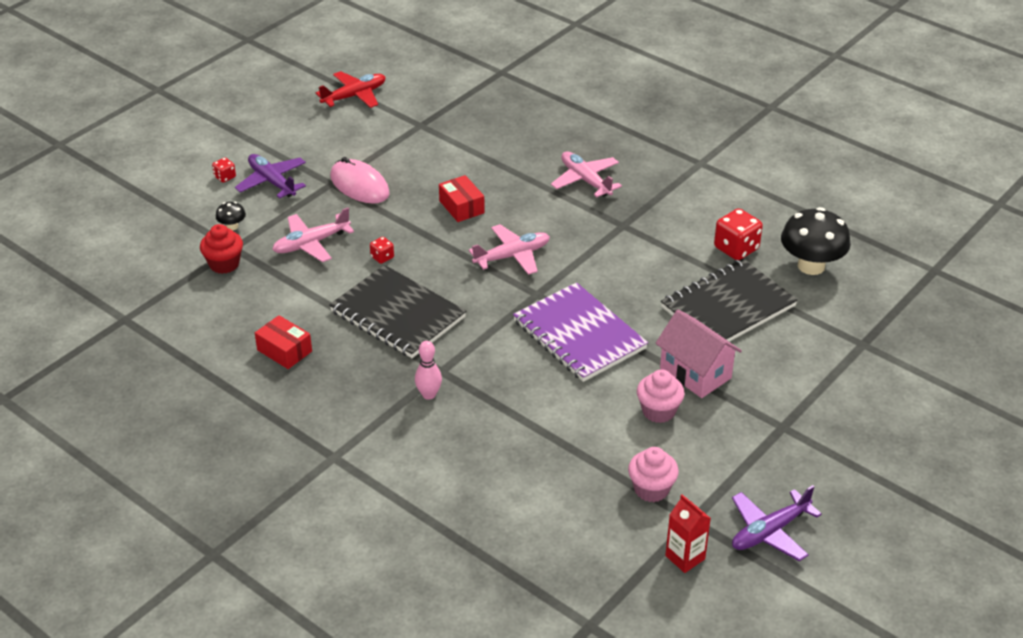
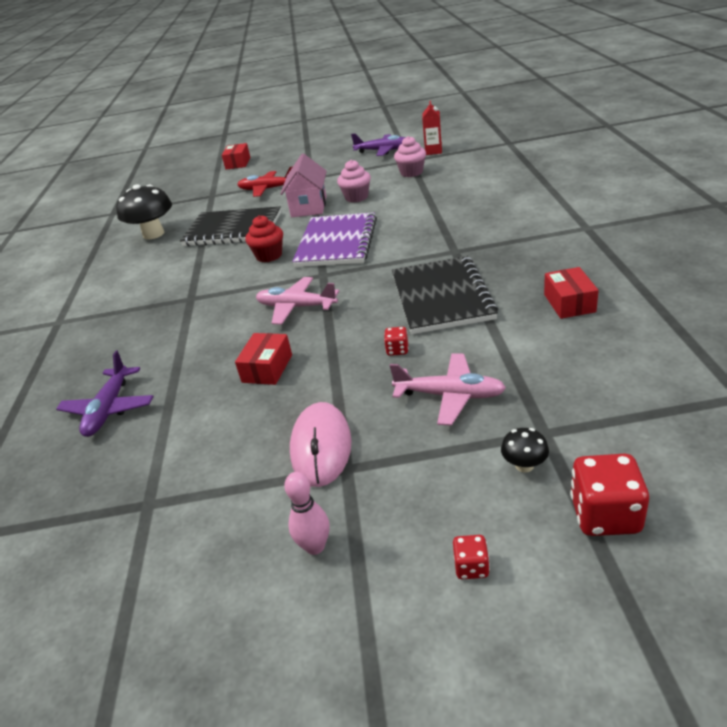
camera: 130 degrees left, 5 degrees down
red cupcake [200,224,243,274] -> red cupcake moved to [245,215,283,262]
purple plane [235,154,306,199] -> purple plane moved to [56,350,154,437]
red plane [316,71,386,108] -> red plane moved to [237,167,292,197]
pink bowling pin [415,341,442,400] -> pink bowling pin moved to [284,472,330,555]
pink plane [551,151,622,197] -> none
red dice [714,208,763,260] -> red dice moved to [570,454,649,536]
none -> red box [222,143,250,170]

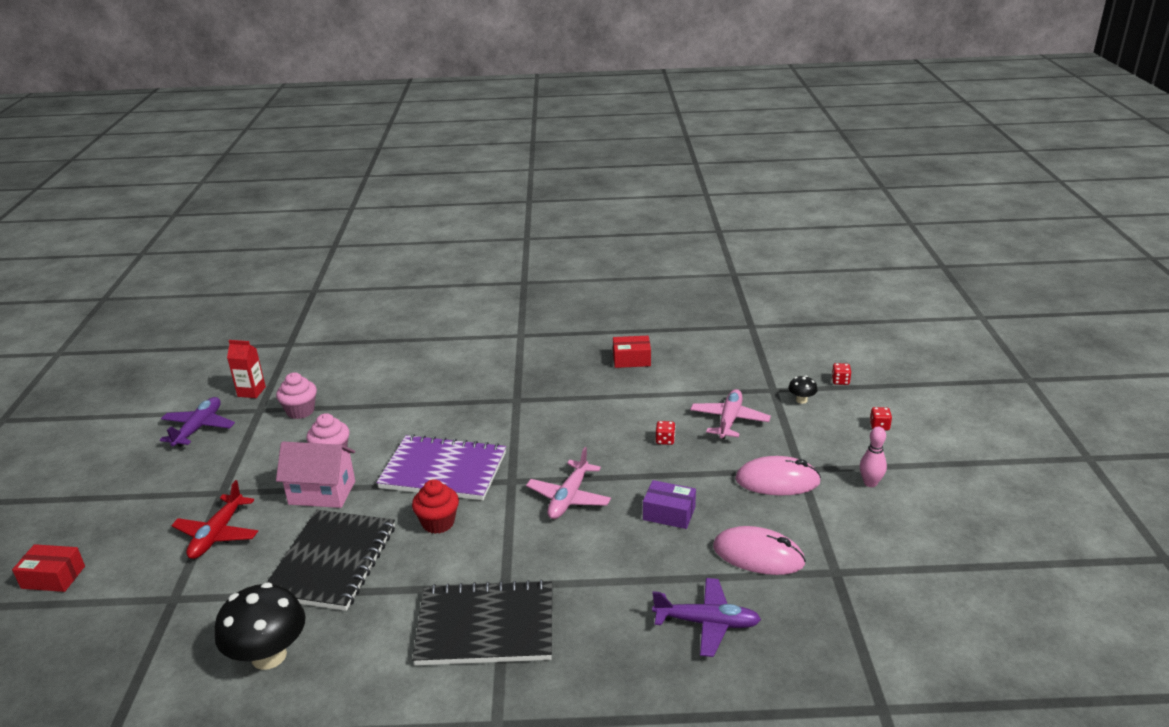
camera: 90 degrees left, 5 degrees down
red box [235,333,292,385] -> purple box [643,480,696,529]
black notebook [392,256,498,334] -> black notebook moved to [412,580,552,666]
red dice [570,454,649,536] -> red dice [831,363,851,385], size x0.52
none -> pink mouse [713,526,806,575]

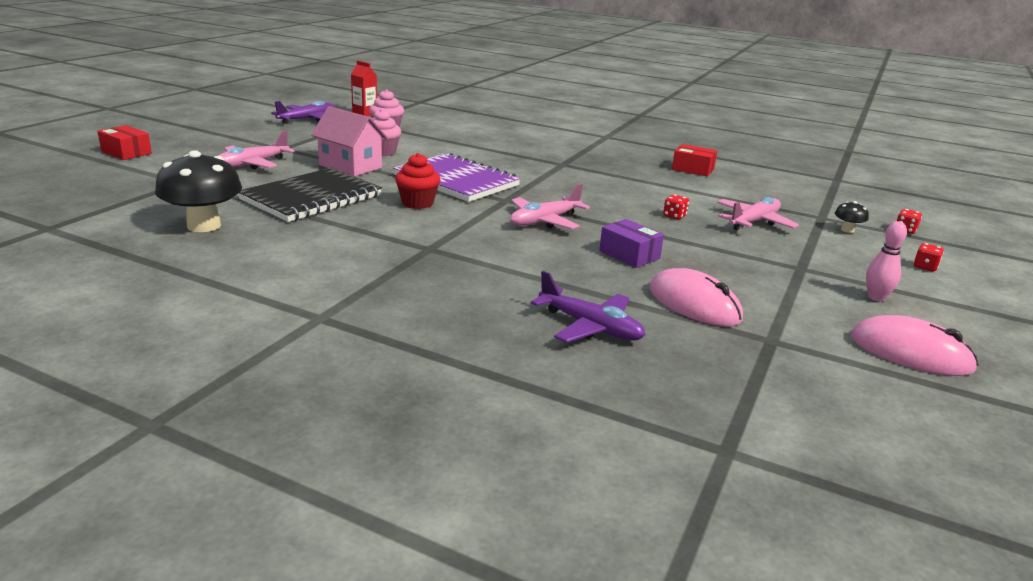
camera: 25 degrees right, 5 degrees down
red plane [171,480,258,559] -> pink plane [218,130,295,170]
black notebook [412,580,552,666] -> none
pink mouse [735,456,821,495] -> pink mouse moved to [851,315,979,376]

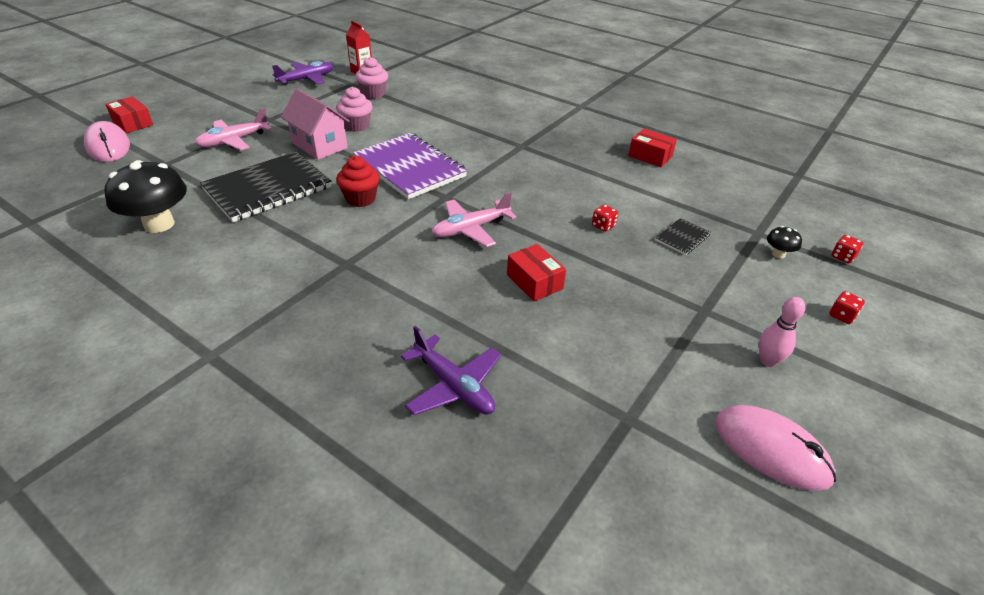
camera: 10 degrees right, 15 degrees up
purple box [599,219,664,268] -> red box [507,244,566,301]
pink mouse [650,268,743,326] -> pink mouse moved to [84,121,130,162]
pink plane [717,197,799,230] -> black notebook [655,218,711,255]

